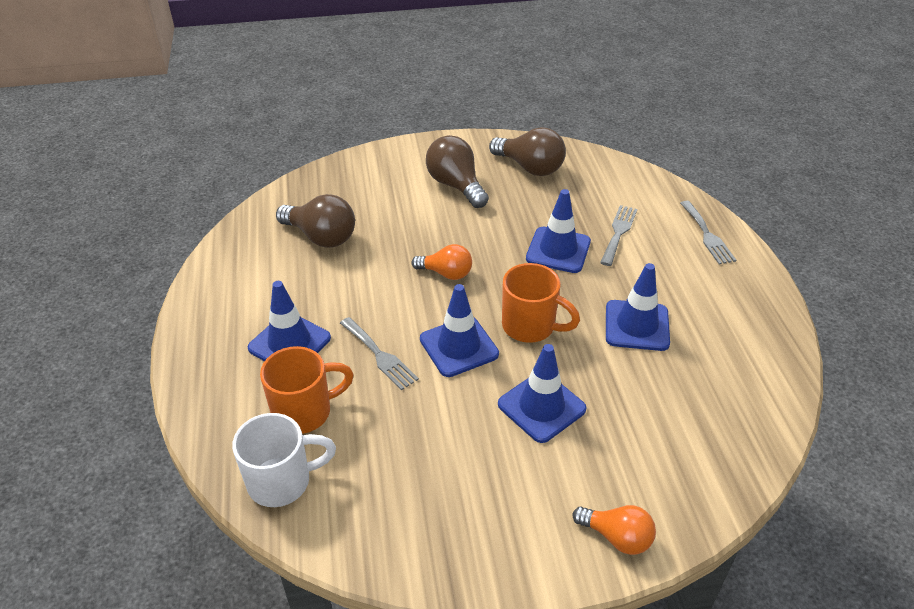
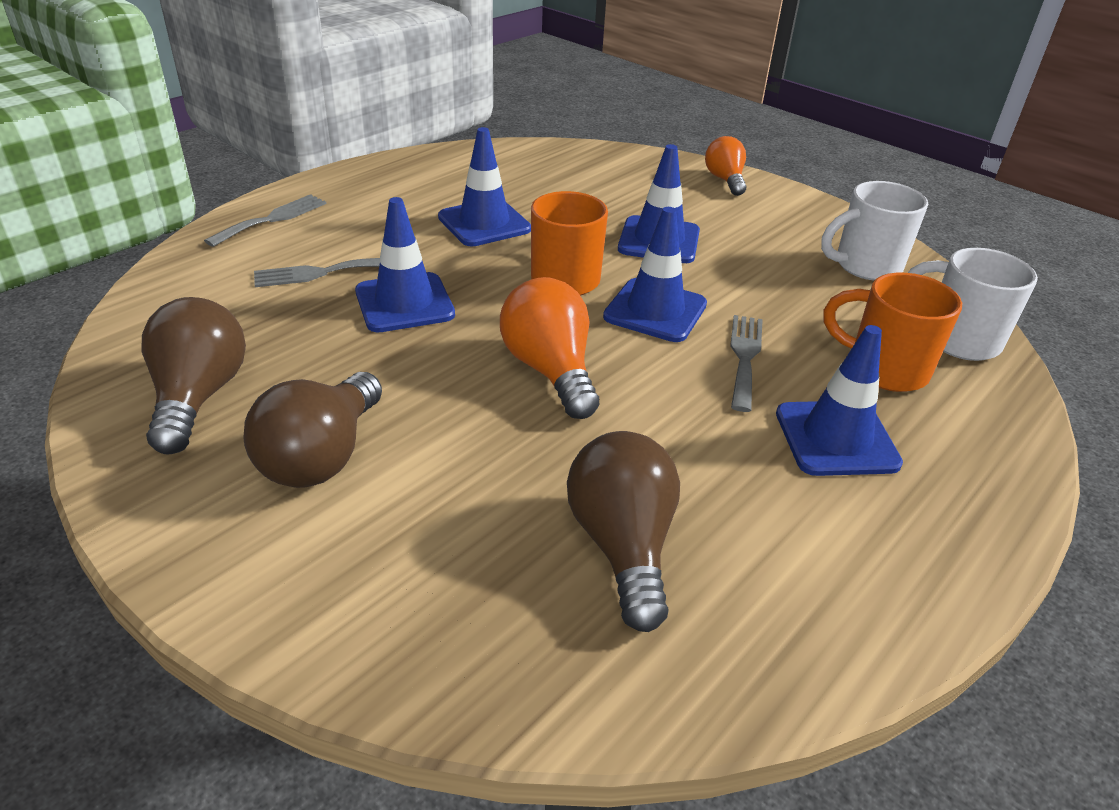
camera: 130 degrees left, 5 degrees down
orange light bulb [412,244,472,280] -> orange light bulb [500,277,599,419], size x1.54
none -> white mug [821,181,928,281]

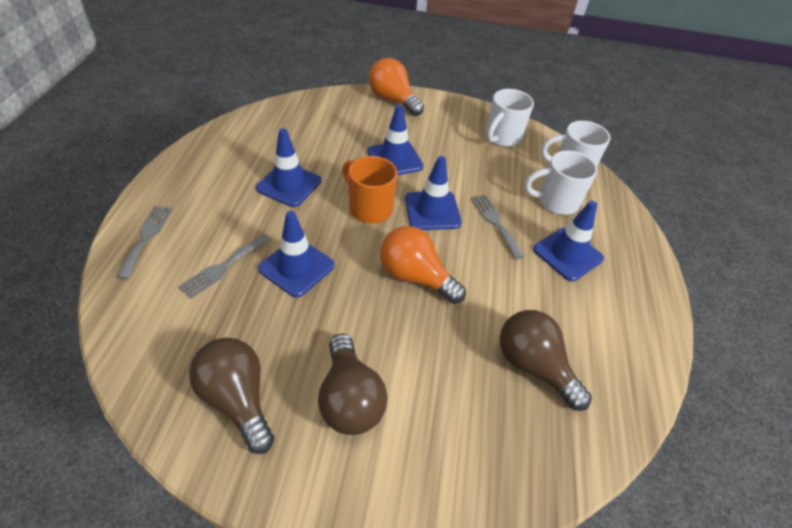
camera: 35 degrees left, 10 degrees up
orange light bulb [705,136,746,196] -> orange light bulb [369,58,424,116], size x1.54
orange mug [824,273,962,392] -> white mug [525,151,598,215]

